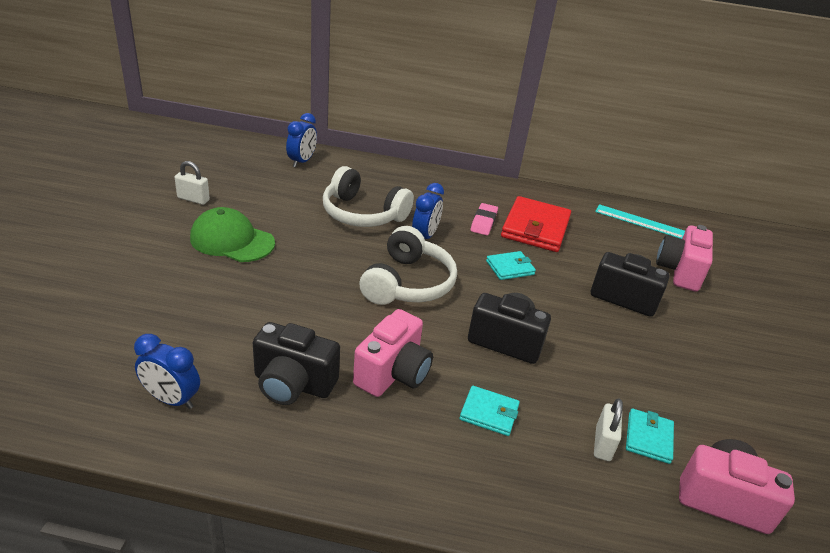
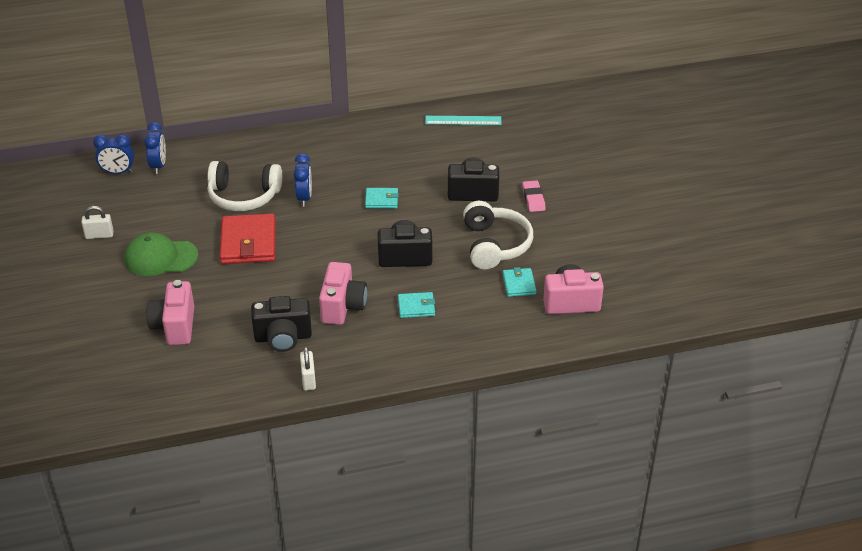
camera: 20 degrees left, 5 degrees up
blue clock [134,334,200,409] -> blue clock moved to [93,135,134,174]
white headphones [360,226,457,305] -> white headphones moved to [463,201,533,269]
pink eraser [471,203,498,235] -> pink eraser moved to [522,180,546,212]
turquoise wallet [486,251,536,280] -> turquoise wallet turned 45 degrees clockwise [365,188,399,209]
red wallet [501,196,571,252] -> red wallet moved to [220,214,276,264]
white padlock [594,398,623,461] -> white padlock moved to [300,347,316,391]
pink camera [656,225,713,292] -> pink camera moved to [146,280,194,345]

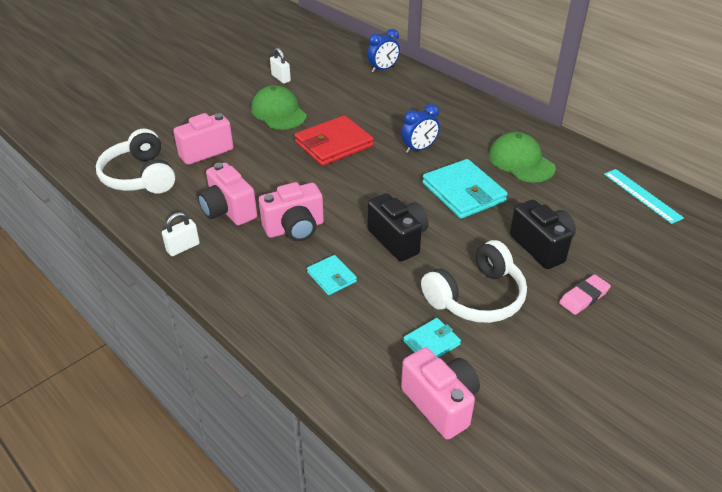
camera: 60 degrees right, 0 degrees up
blue clock [93,135,134,174] -> none
white headphones [208,161,282,211] -> white headphones moved to [96,129,175,194]
black camera [251,296,312,352] -> pink camera [198,163,257,226]
turquoise wallet [365,188,399,209] -> turquoise wallet [422,159,508,219], size x1.90
none -> green cap [489,132,556,183]

